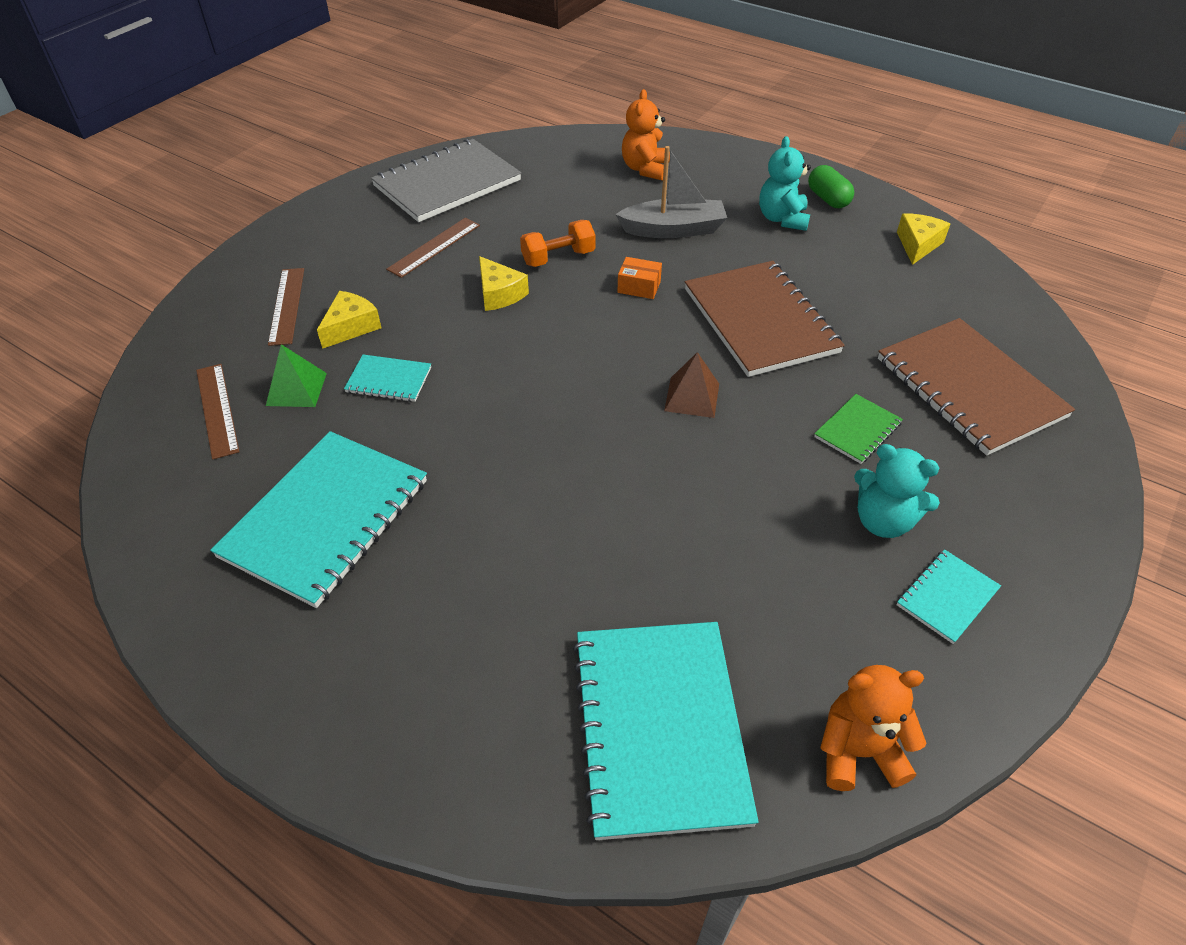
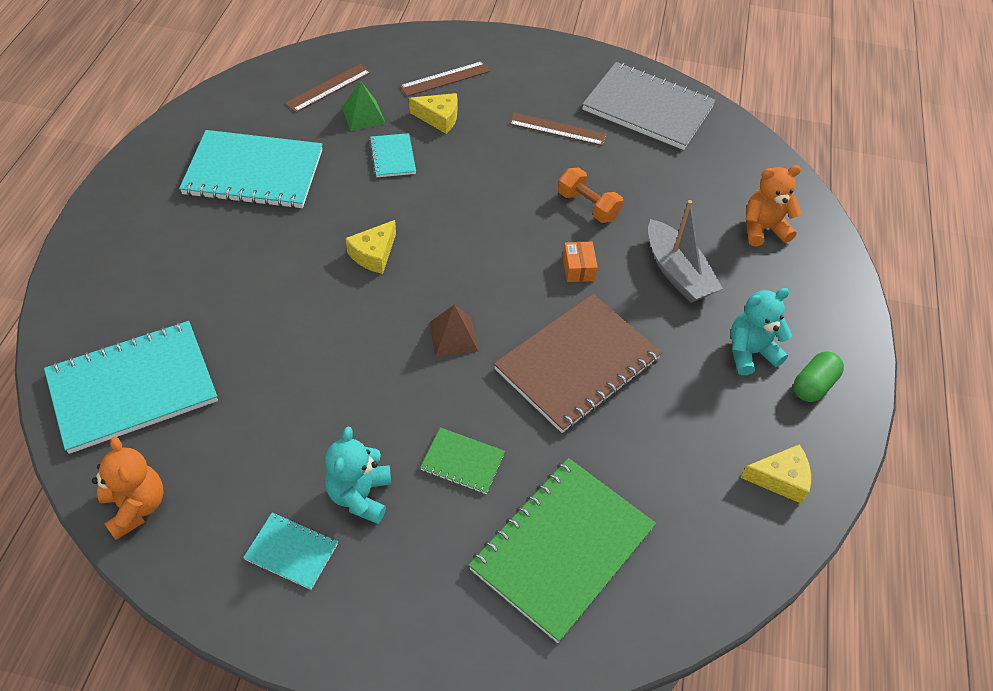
camera: 65 degrees right, 5 degrees up
yellow cheese [479,256,529,311] -> yellow cheese moved to [345,220,396,274]
brown notebook [878,318,1075,456] -> green notebook [469,458,656,643]

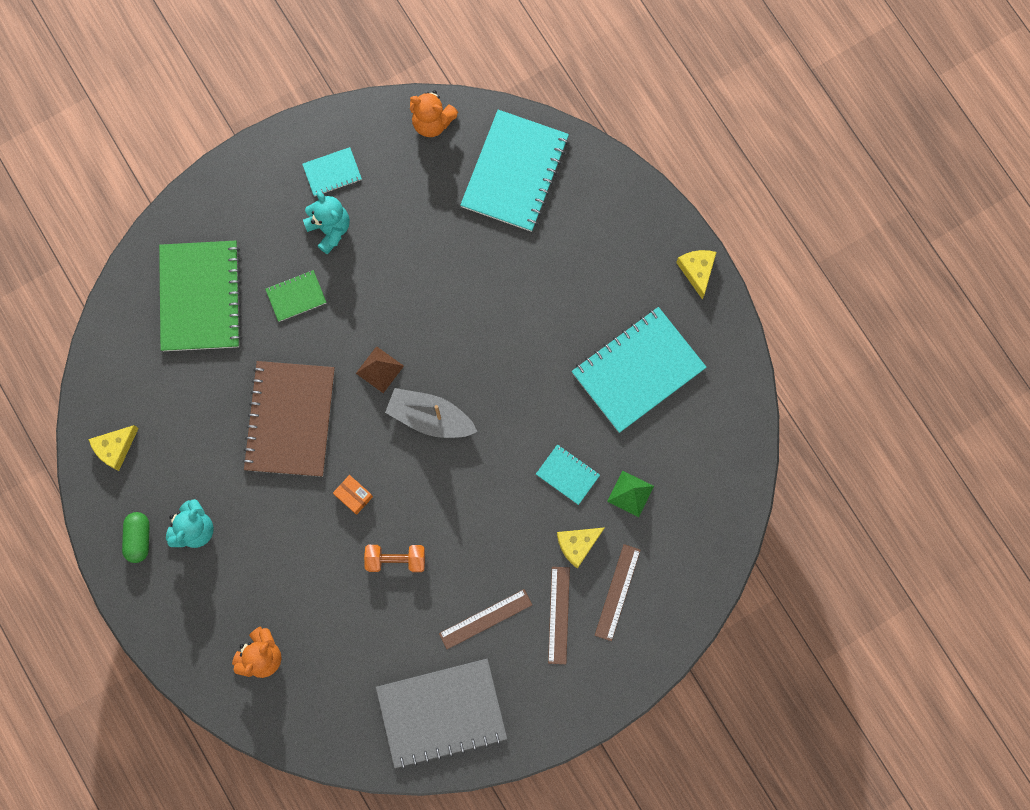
camera: 140 degrees right, 25 degrees up
brown ruler [285,64,371,112] -> brown ruler moved to [548,567,570,664]
yellow cheese [345,220,396,274] -> yellow cheese moved to [676,250,717,299]
grey boat [648,200,723,303] -> grey boat moved to [385,388,477,438]

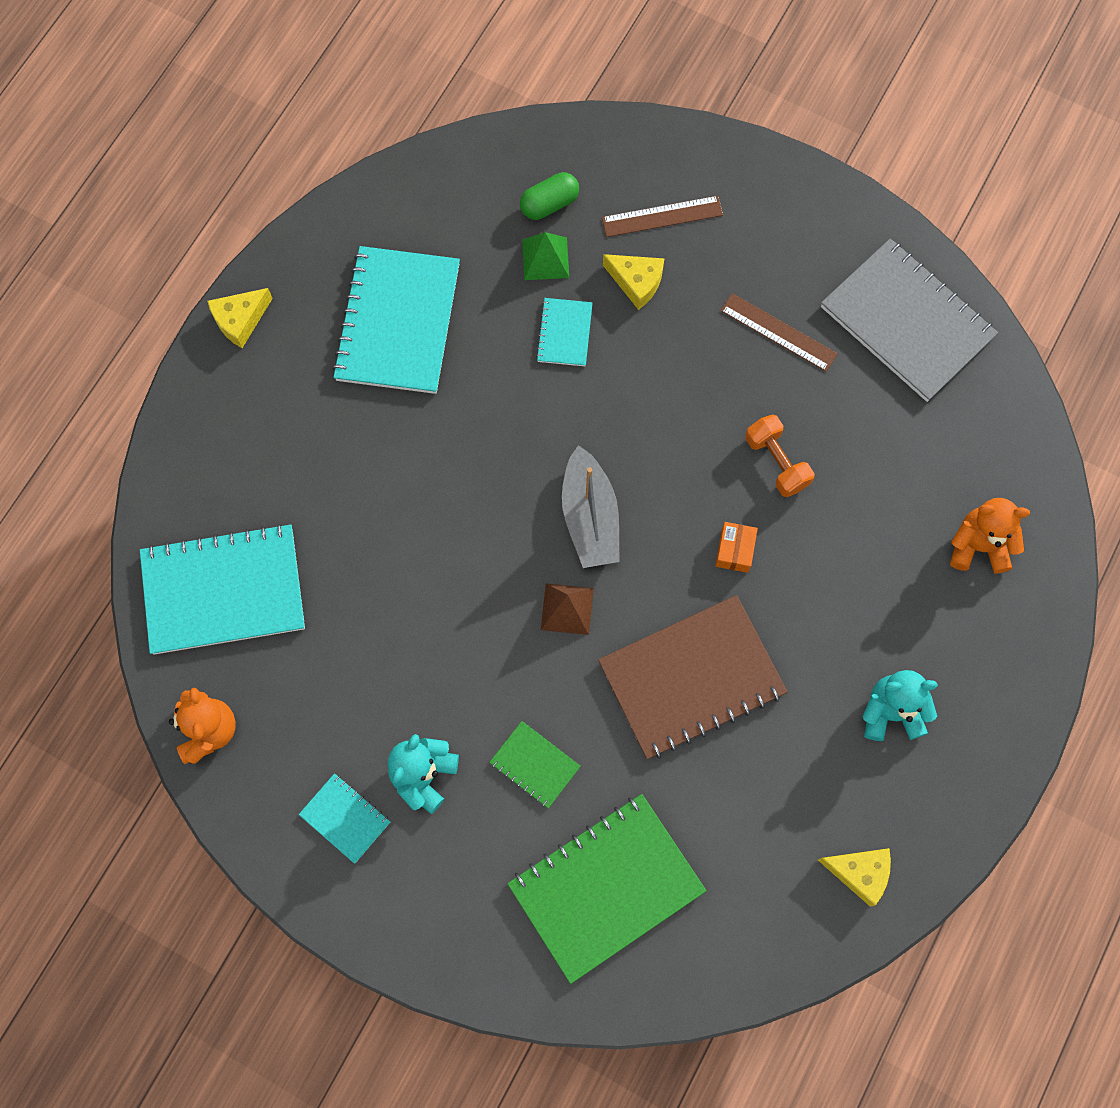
camera: 120 degrees left, 5 degrees down
green capsule [122,512,150,563] -> green capsule moved to [520,172,579,220]
brown ruler [548,567,570,664] -> none
turquoise notebook [572,307,707,433] -> turquoise notebook turned 75 degrees clockwise [332,246,460,394]

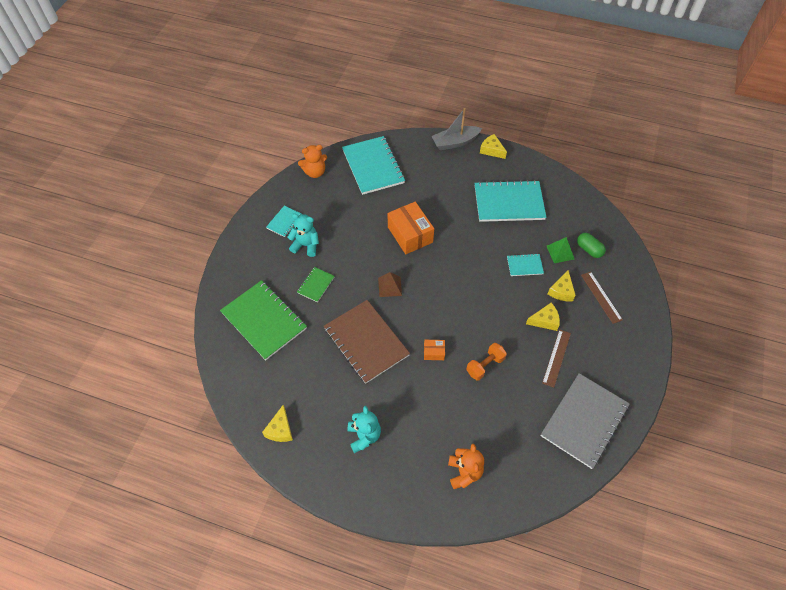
camera: 80 degrees right, 15 degrees down
grey boat [562,445,620,568] -> grey boat moved to [431,108,482,150]
none -> orange box [388,202,434,254]
none -> yellow cheese [526,303,560,331]

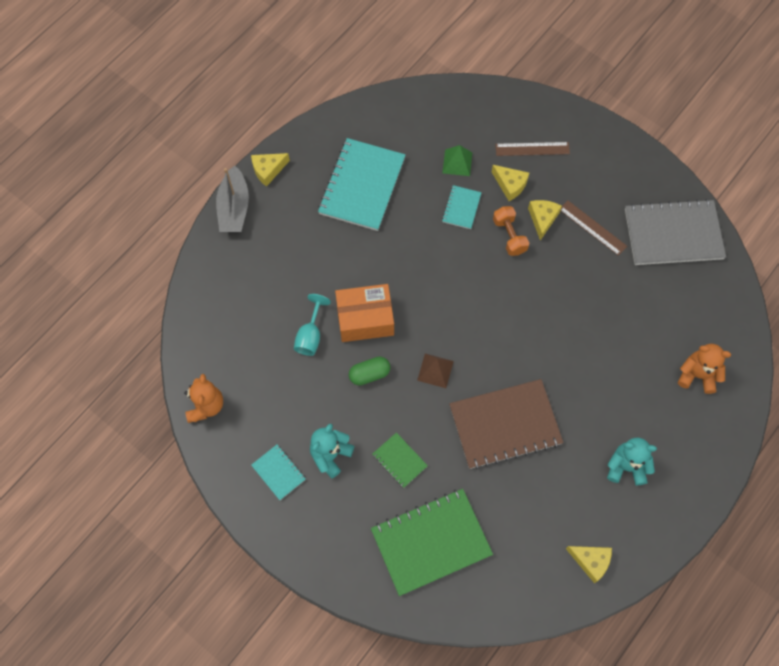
camera: 70 degrees left, 10 degrees up
turquoise notebook [342,136,405,195] -> none
orange box [424,340,445,360] -> none
orange dumbbell [466,343,507,381] -> orange dumbbell moved to [493,206,529,256]
grey notebook [541,373,630,469] -> grey notebook turned 60 degrees counterclockwise [625,199,726,265]
green capsule [577,233,606,258] -> green capsule moved to [349,356,391,386]
none -> turquoise goblet [294,294,331,356]

